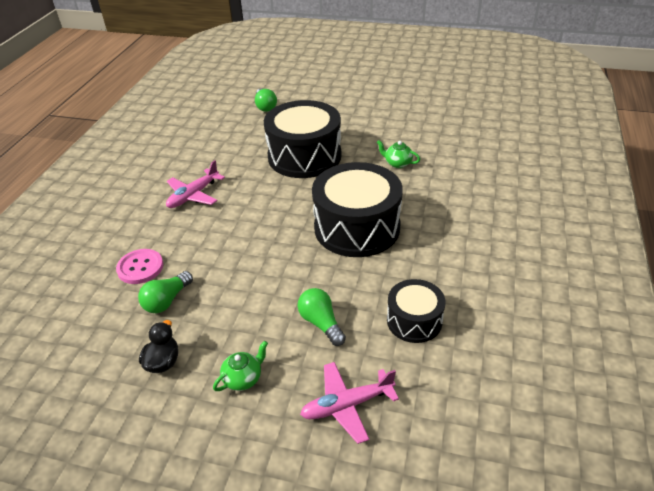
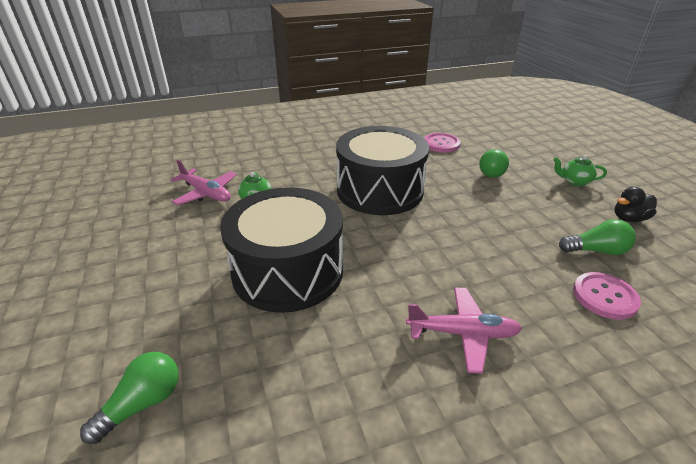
camera: 125 degrees left, 5 degrees down
pink plane [300,362,399,444] -> pink plane moved to [170,160,237,205]
black drum [387,279,445,343] -> pink button [424,133,461,153]

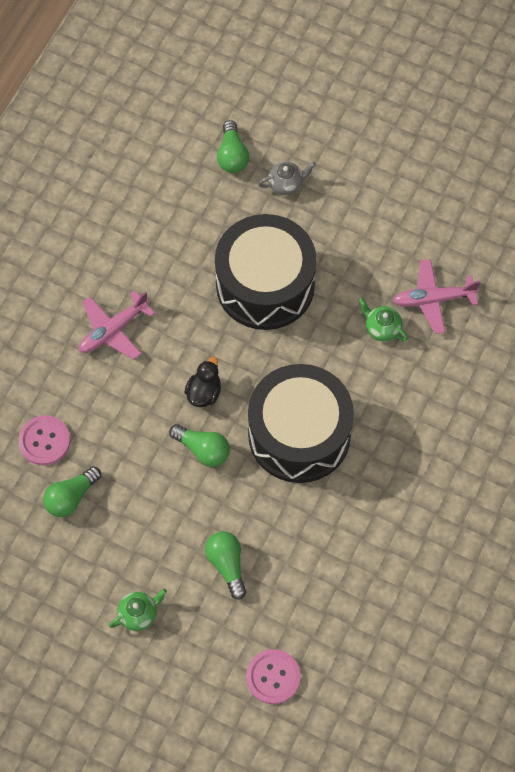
camera: 135 degrees right, 30 degrees up
pink button [424,133,461,153] -> pink button moved to [246,649,301,704]
black duck [614,187,657,222] -> black duck moved to [184,357,221,407]
none -> green light bulb [169,424,230,467]
none -> grey teapot [258,161,316,195]

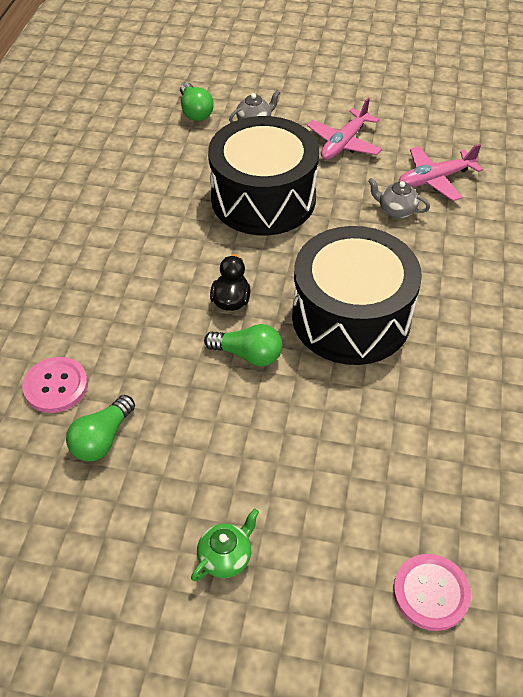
camera: 15 degrees left, 15 degrees down
pink plane [79,290,155,360] -> pink plane moved to [307,98,382,160]
green light bulb [205,531,246,600] -> none
green teapot [359,298,408,342] -> grey teapot [368,178,430,218]

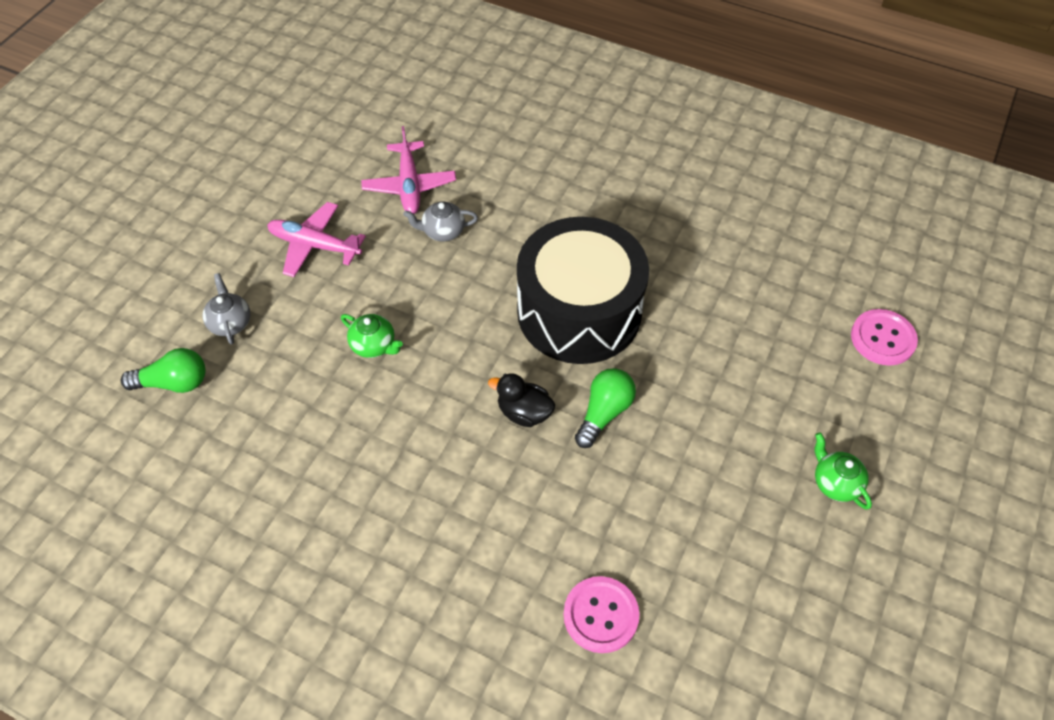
camera: 75 degrees left, 5 degrees up
green light bulb [66,395,135,462] -> none
black drum [208,116,319,236] -> green teapot [341,314,403,358]
pink plane [307,98,382,160] -> pink plane turned 150 degrees clockwise [267,202,366,277]
grey teapot [368,178,430,218] -> grey teapot turned 45 degrees clockwise [403,201,478,242]

